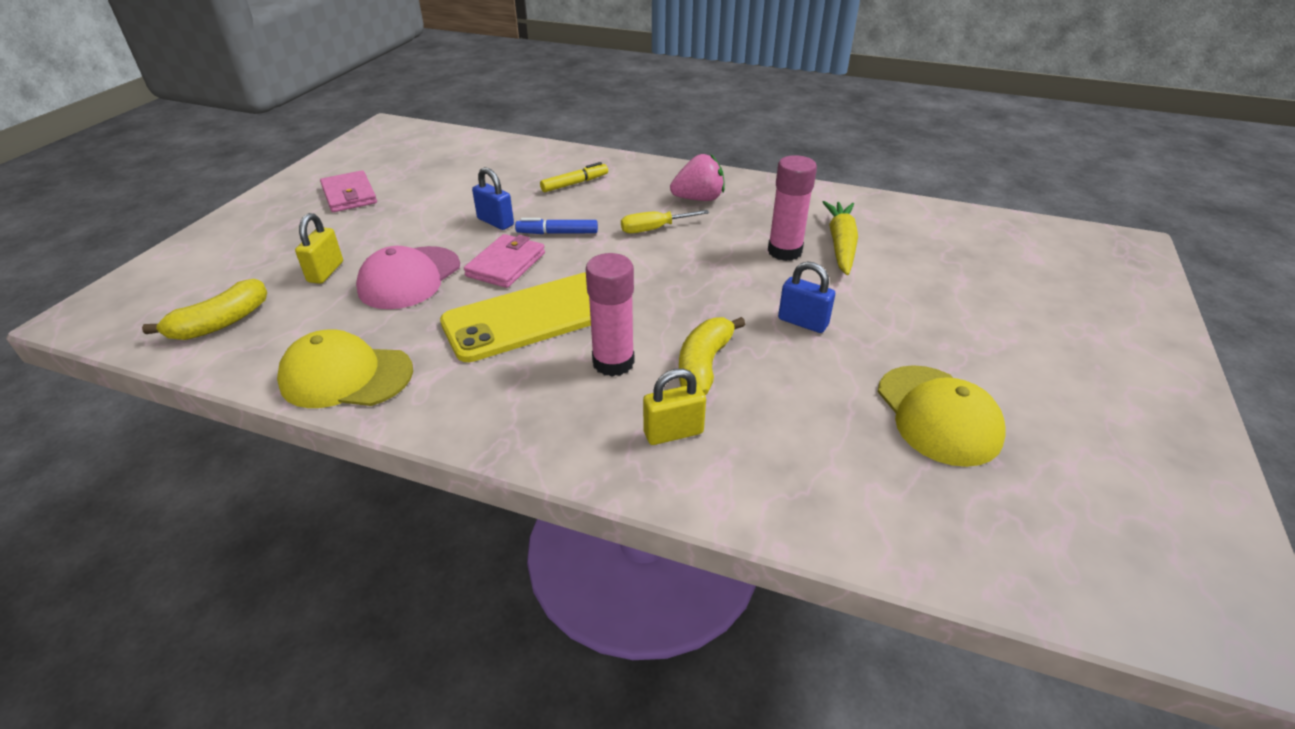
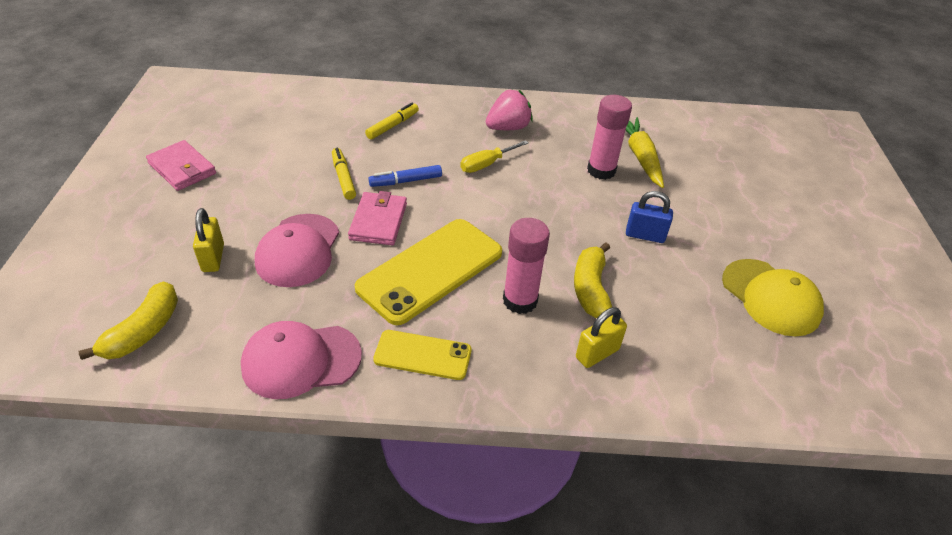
camera: 20 degrees left, 5 degrees up
yellow cap [277,329,413,408] -> pink cap [241,321,362,399]
blue padlock [472,167,514,230] -> yellow marker [332,148,356,200]
none -> yellow phone [373,330,471,380]

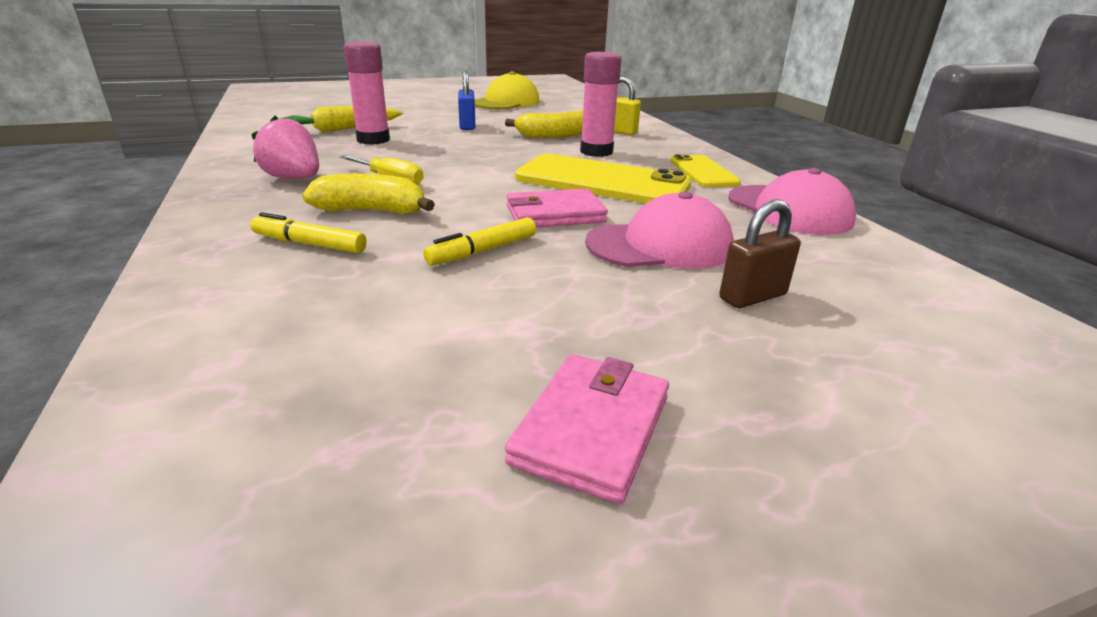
camera: 110 degrees left, 15 degrees down
yellow banana [78,281,178,360] -> yellow banana moved to [302,174,435,214]
yellow padlock [193,208,224,272] -> brown padlock [719,199,801,308]
blue marker [368,165,442,187] -> none

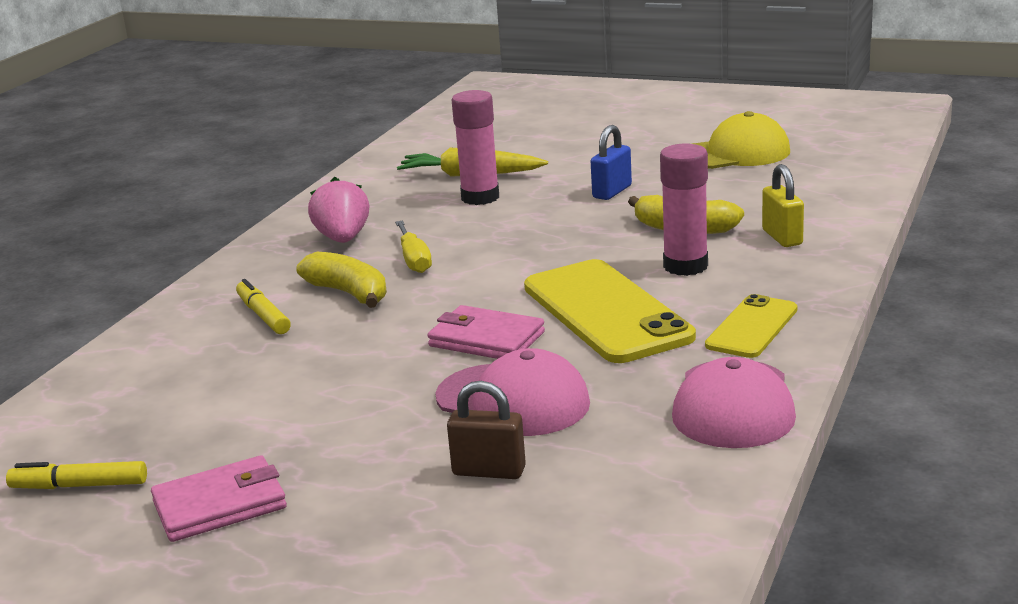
camera: 45 degrees right, 5 degrees down
yellow marker [423,217,536,266] -> yellow marker moved to [6,461,147,489]

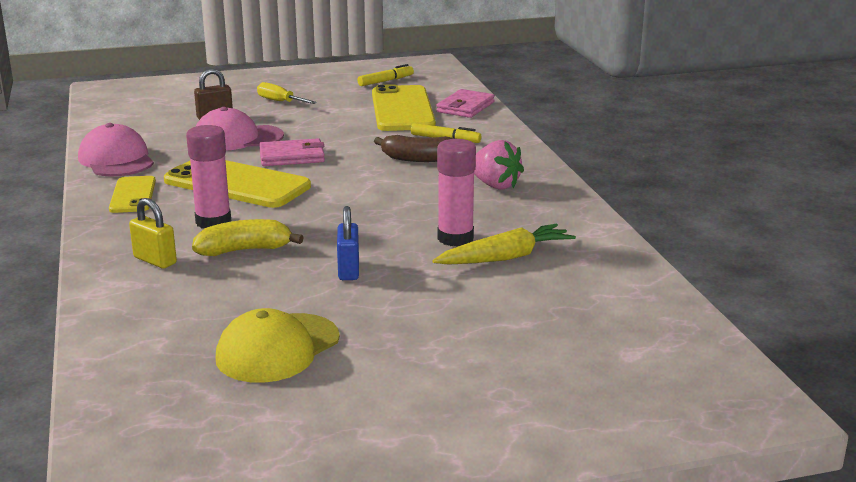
camera: 140 degrees right, 0 degrees up
pink wallet [151,455,287,542] -> pink wallet moved to [436,89,495,118]
yellow banana [296,252,387,308] -> brown banana [374,135,456,162]
yellow screwdriver [395,221,432,273] -> yellow screwdriver moved to [257,82,317,104]
none -> yellow phone [372,84,436,131]

